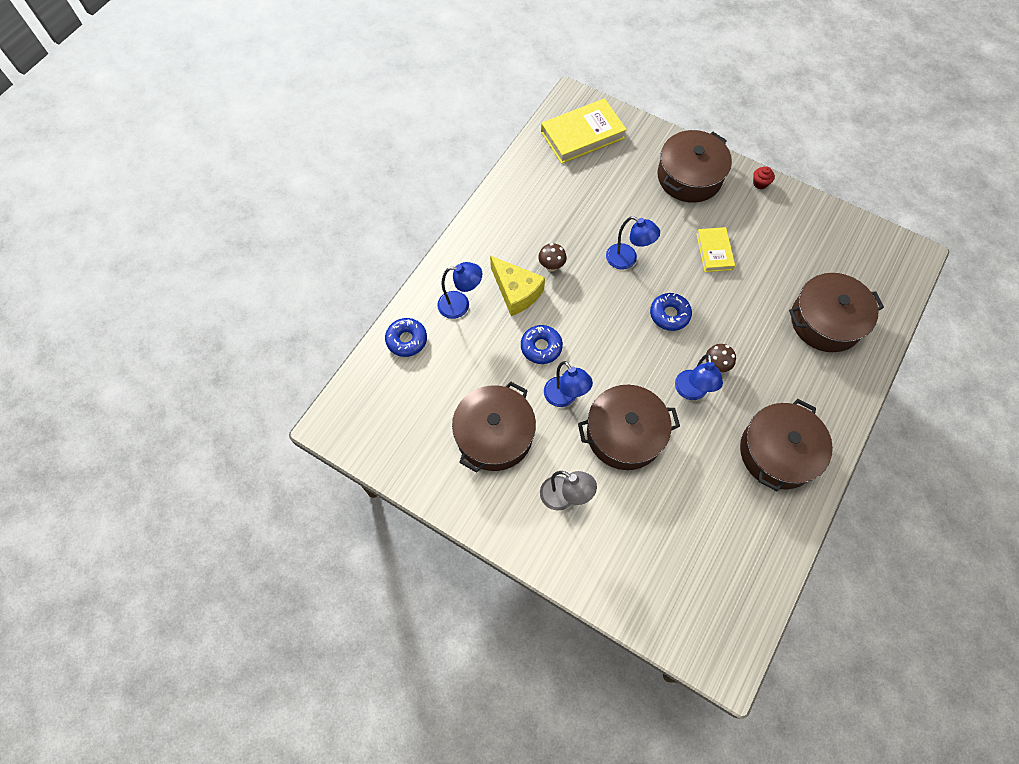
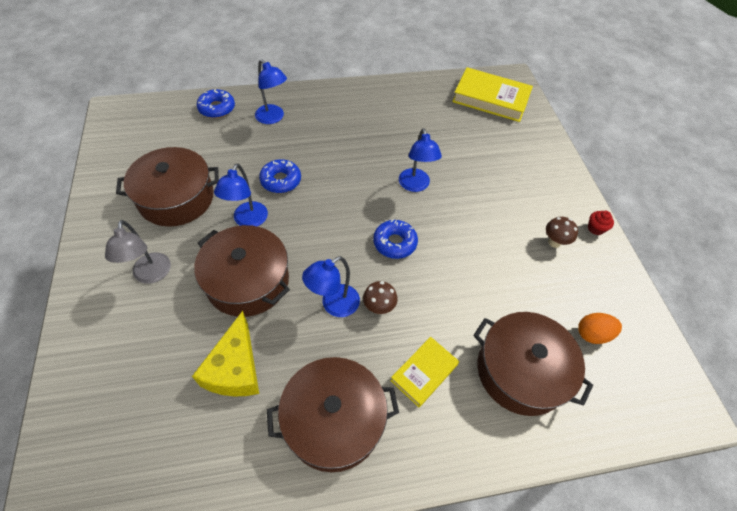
camera: 45 degrees right, 10 degrees down
yellow cheese [490,255,545,316] -> yellow cheese moved to [192,311,259,397]
brown mushroom [538,243,567,272] -> brown mushroom moved to [546,217,578,248]
brown pot [657,130,732,203] -> none
yellow book [696,227,735,272] -> yellow book moved to [390,337,459,407]
none -> orange egg [578,313,622,344]

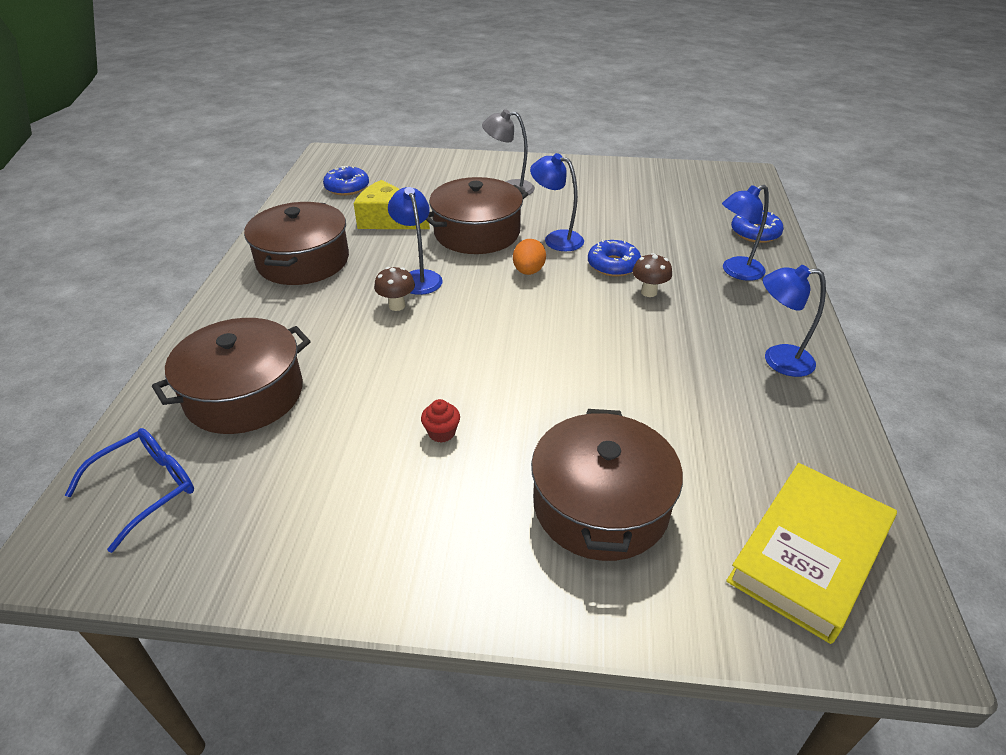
camera: 110 degrees right, 15 degrees down
brown pot [116,147,219,227] -> brown pot moved to [531,409,683,561]
blue donut [373,220,418,259] -> blue donut moved to [323,166,369,196]
yellow book [390,337,459,407] -> none
blue lamp [399,128,442,192] -> blue lamp moved to [763,265,826,377]
brown mushroom [546,217,578,248] -> brown mushroom moved to [632,253,672,297]
orange egg [578,313,622,344] -> orange egg moved to [513,239,546,275]
red cupcake [588,211,614,235] -> red cupcake moved to [421,399,460,443]
none -> blue glasses [65,428,194,553]

